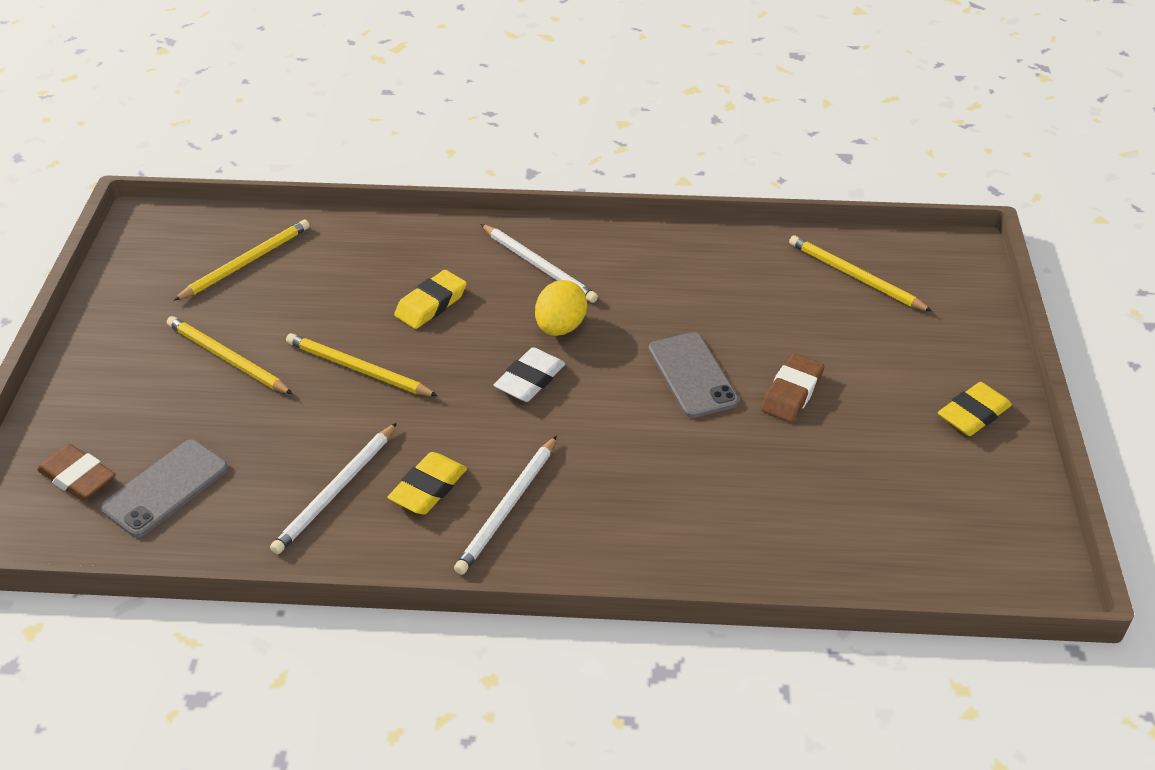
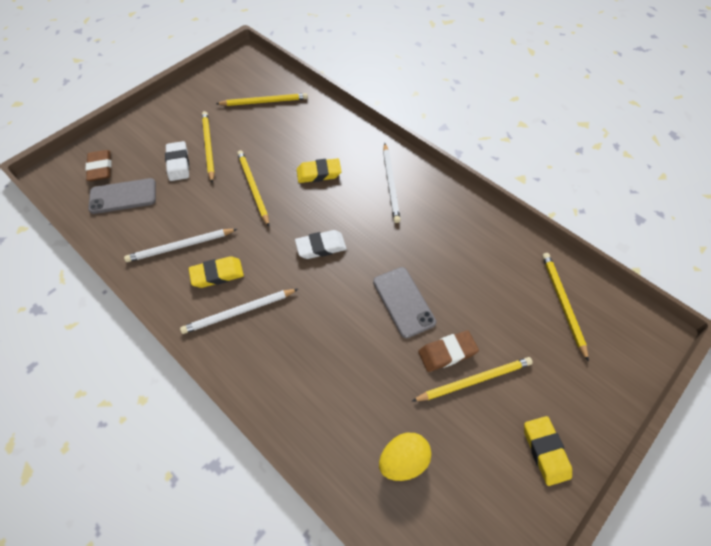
camera: 40 degrees right, 15 degrees up
yellow egg [535,280,587,336] -> yellow egg moved to [379,433,432,481]
grey phone [649,332,739,418] -> grey phone turned 45 degrees counterclockwise [373,267,436,338]
yellow eraser [938,382,1012,436] -> yellow eraser turned 75 degrees clockwise [524,416,572,486]
none -> white eraser [165,141,189,181]
none -> yellow pencil [412,357,533,401]

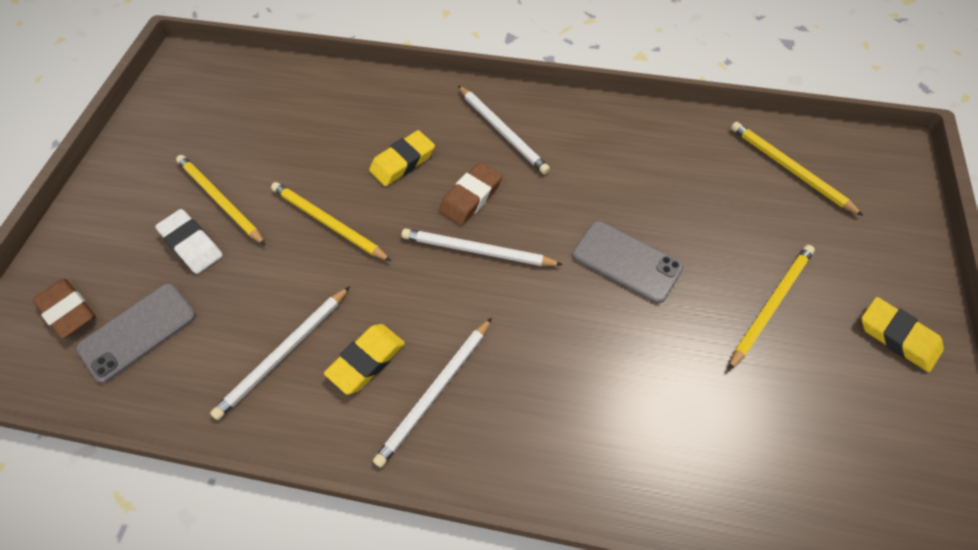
camera: 30 degrees left, 0 degrees up
yellow pencil [216,93,308,106] -> none
white eraser [295,230,347,259] -> white pencil [402,228,563,266]
yellow egg [379,433,432,481] -> none
brown eraser [418,330,479,372] -> brown eraser moved to [439,162,502,226]

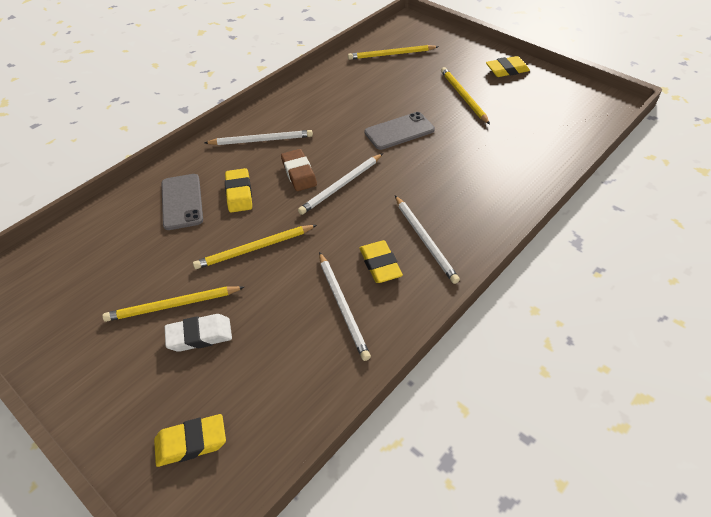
camera: 60 degrees left, 10 degrees down
brown eraser [33,279,95,339] -> yellow eraser [154,414,226,467]
grey phone [76,283,196,383] -> grey phone moved to [162,174,203,230]

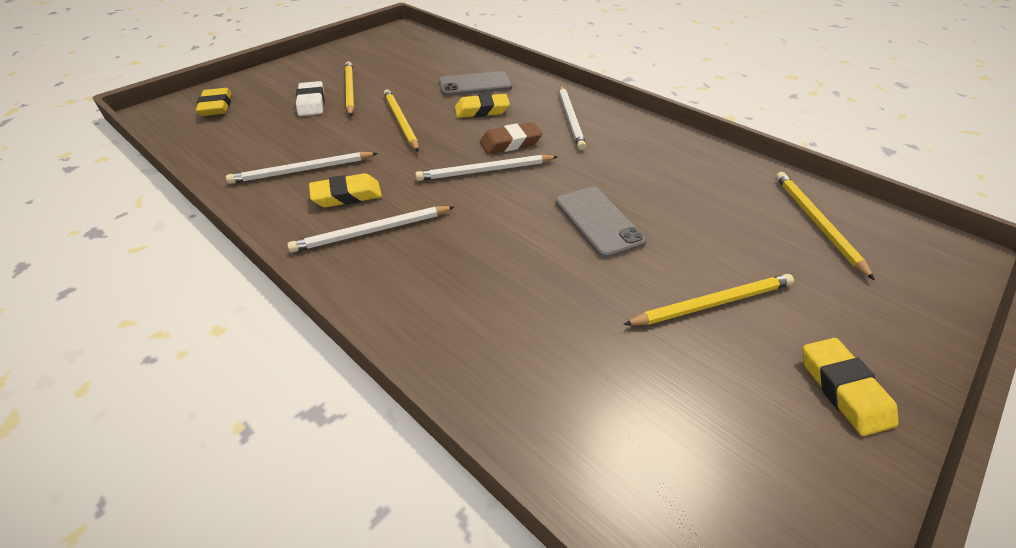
camera: 90 degrees right, 5 degrees down
white pencil [298,153,383,215] -> white pencil turned 60 degrees counterclockwise [415,155,558,181]

